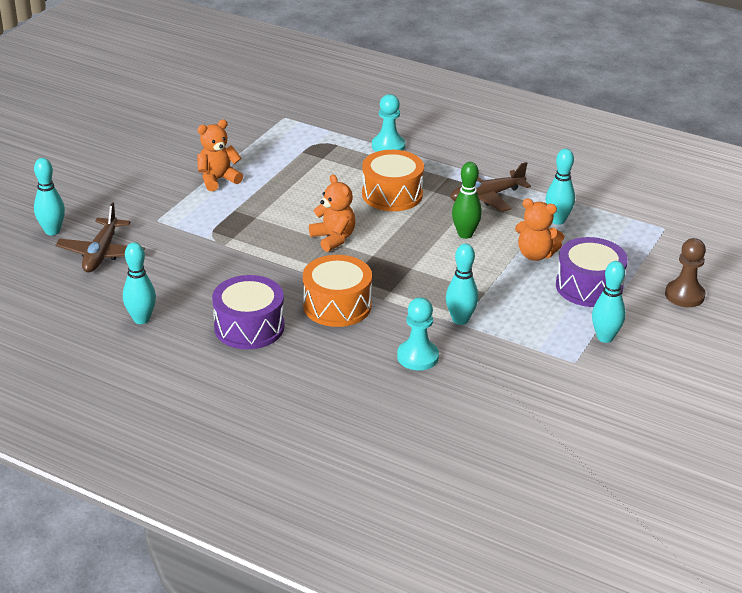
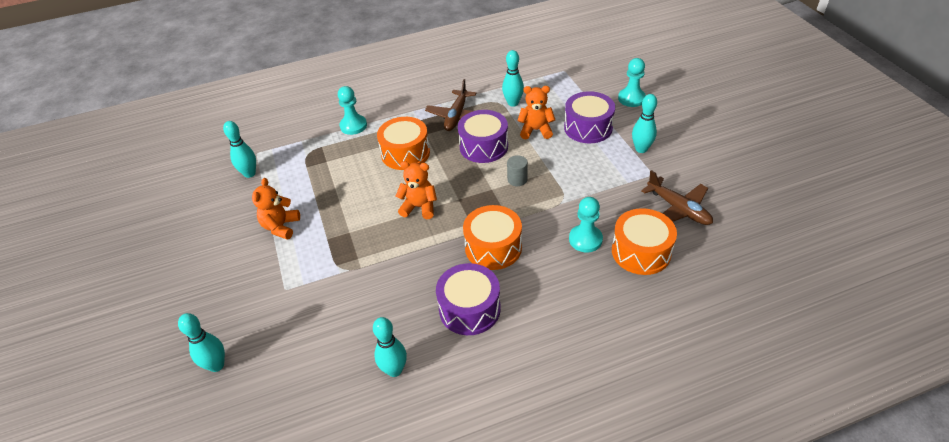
camera: 45 degrees left, 10 degrees up
brown plane [56,202,145,272] -> brown plane moved to [641,170,713,225]
turquoise bowling pin [446,244,478,325] -> turquoise bowling pin moved to [223,121,256,178]
green bowling pin [452,162,482,239] -> purple drum [458,110,508,163]
orange teddy bear [515,199,565,261] -> orange teddy bear turned 150 degrees counterclockwise [517,86,555,139]
brown pawn [665,238,706,307] -> turquoise pawn [618,58,646,107]
none -> grey cylinder [507,155,528,186]
none -> orange drum [612,208,677,275]

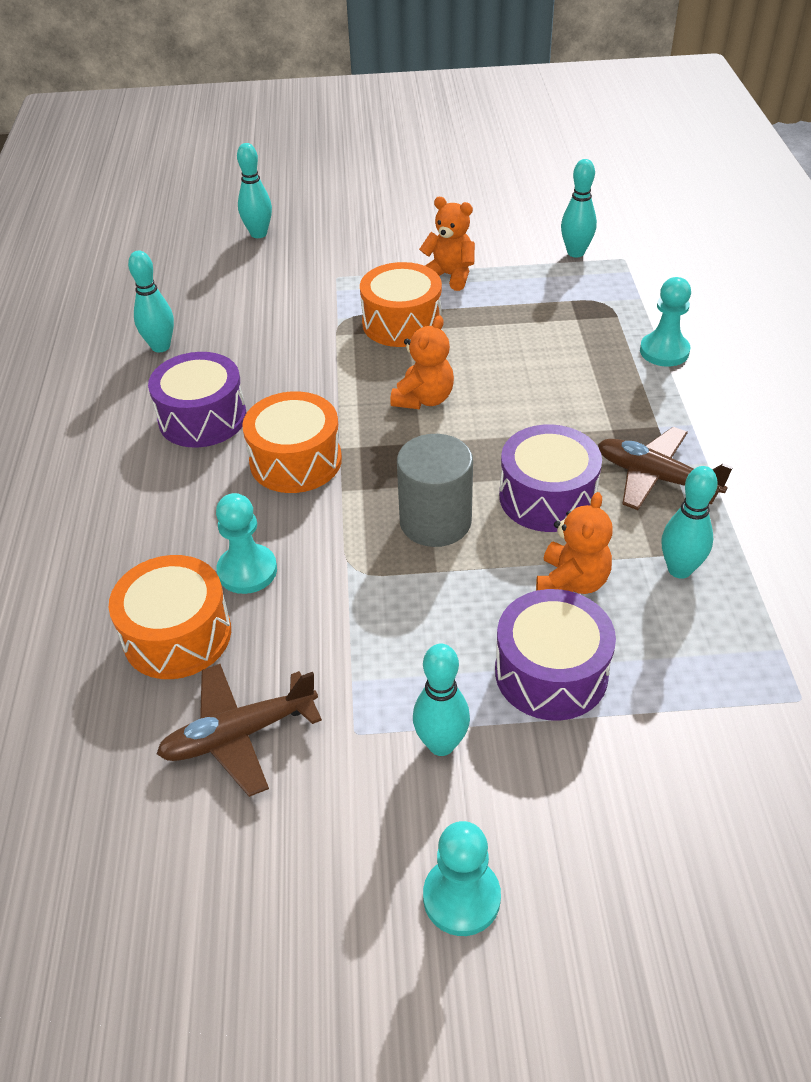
camera: 105 degrees right, 0 degrees up
orange drum [377,117,430,170] -> orange drum moved to [360,262,442,347]
grey cylinder [507,155,528,186] -> grey cylinder [397,434,473,547], size x1.89
turquoise pawn [618,58,646,107] -> turquoise pawn moved to [423,821,501,936]

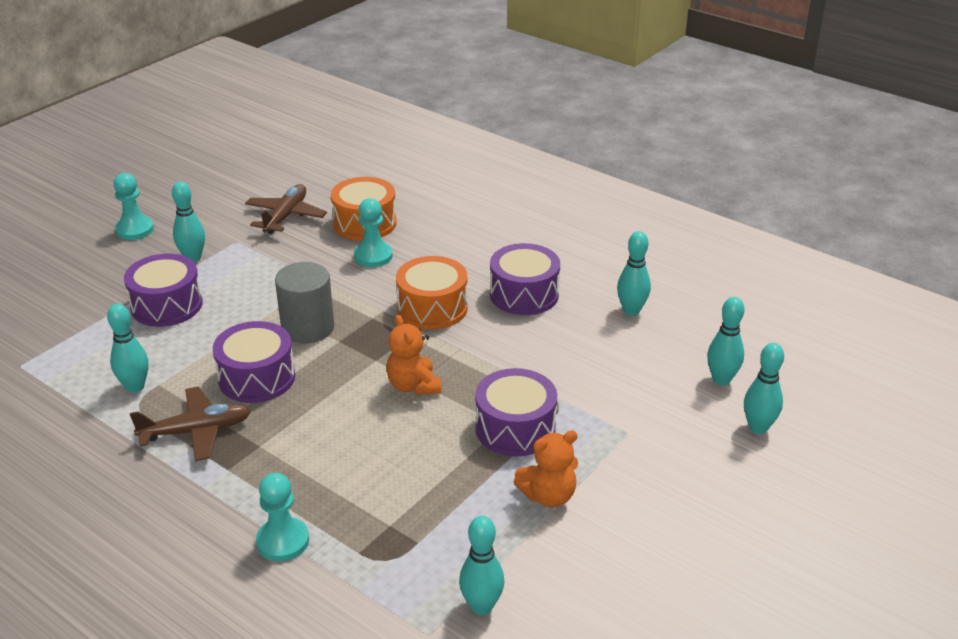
camera: 130 degrees right, 10 degrees down
orange drum [360,262,442,347] -> purple drum [475,368,557,456]
orange teddy bear [536,492,613,594] -> none
none -> turquoise bowling pin [707,297,744,386]

